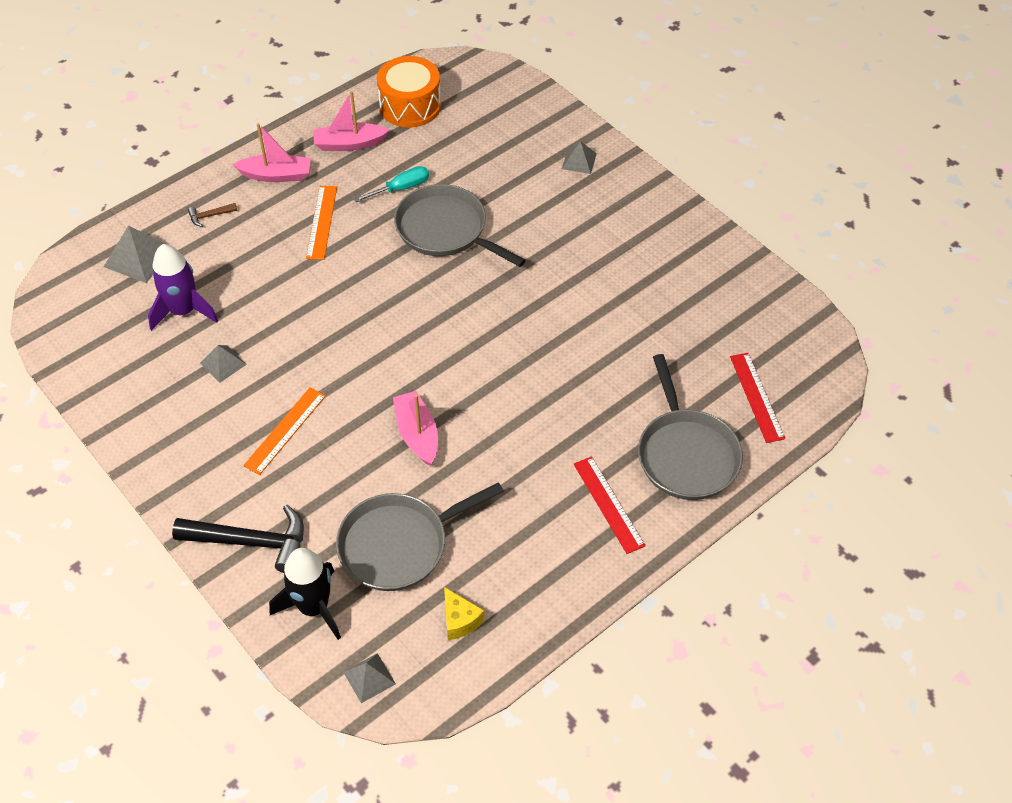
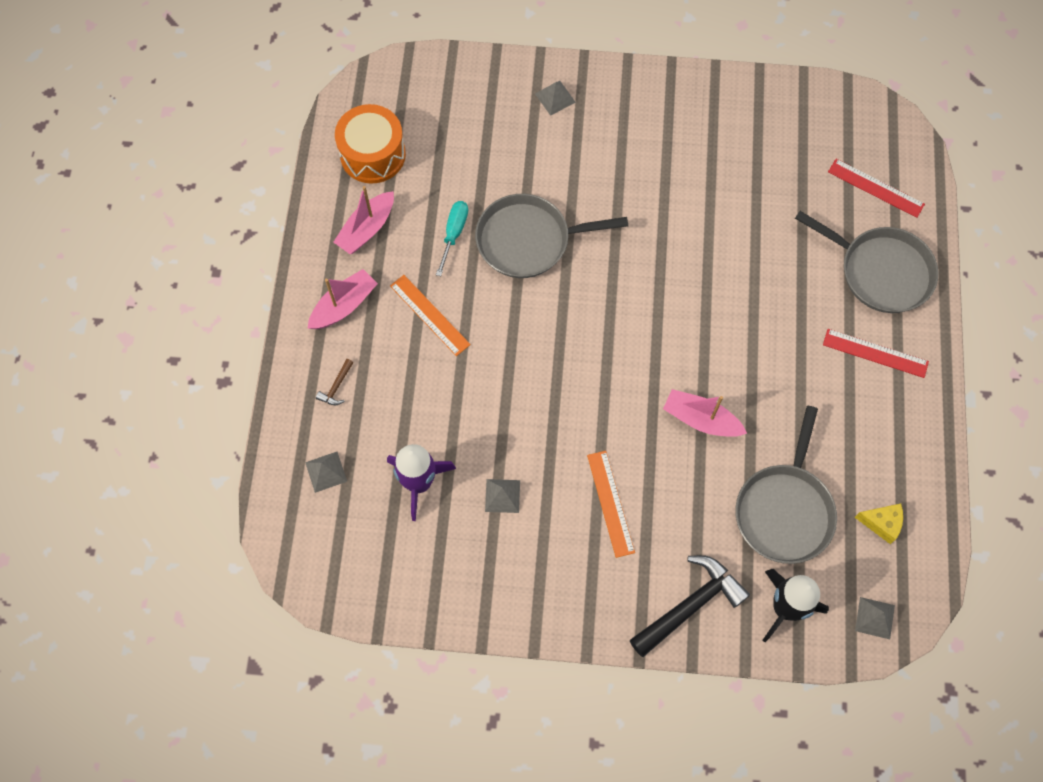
camera: 45 degrees left, 15 degrees up
grey pyramid [104,225,165,283] -> grey pyramid [305,452,347,493], size x0.62

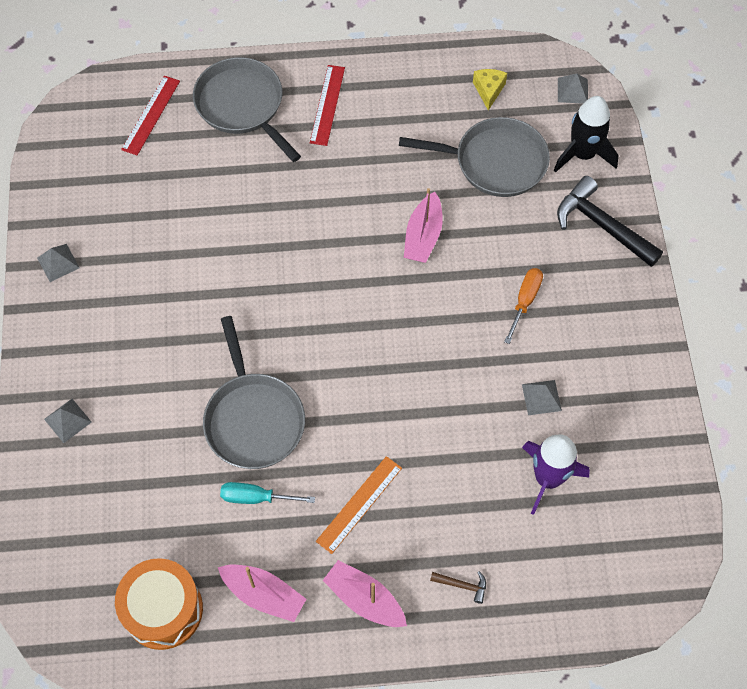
camera: 100 degrees left, 5 degrees down
grey pyramid [305,452,347,493] -> grey pyramid moved to [37,244,80,282]
orange ruler [587,451,635,558] -> orange screwdriver [504,268,543,344]
grey pan [795,211,939,313] -> grey pan turned 60 degrees counterclockwise [193,57,301,162]

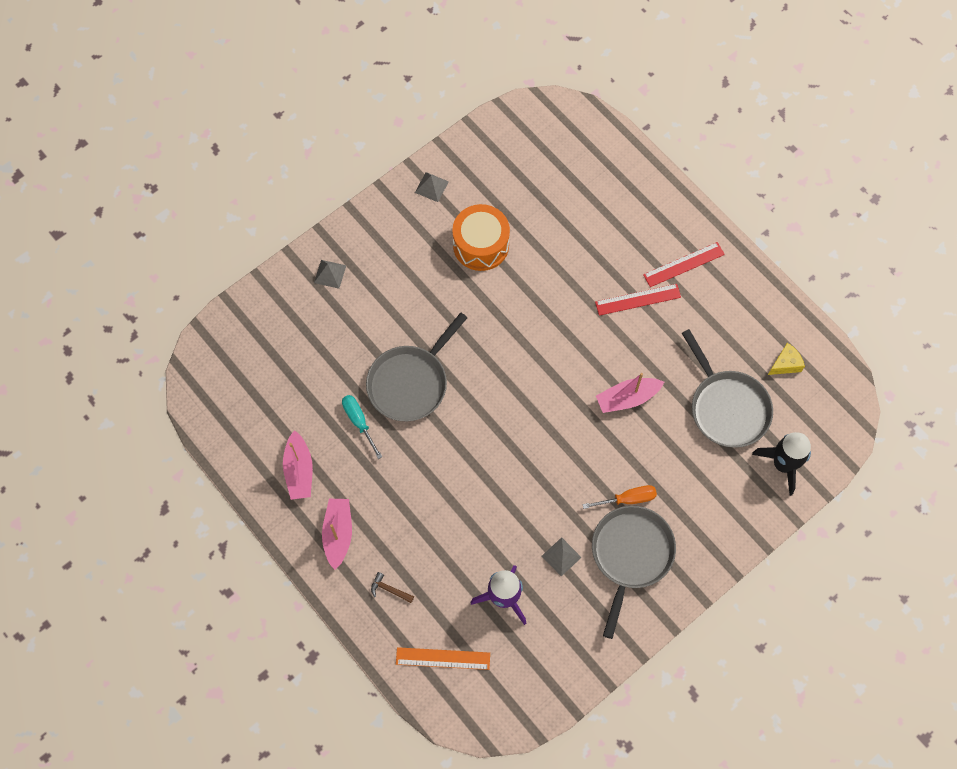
camera: 55 degrees right, 5 degrees up
orange drum [115,558,203,650] -> orange drum moved to [452,204,510,271]
red ruler [121,76,180,156] -> red ruler moved to [595,284,681,316]
grey pan [193,57,301,162] -> grey pan moved to [592,506,676,639]
orange ruler [316,456,402,554] -> orange ruler moved to [396,647,490,670]
brown hammer [430,571,486,604] -> brown hammer turned 135 degrees clockwise [371,572,414,603]
black hammer [557,176,663,267] -> none
grey pyramid [558,73,588,104] -> none

